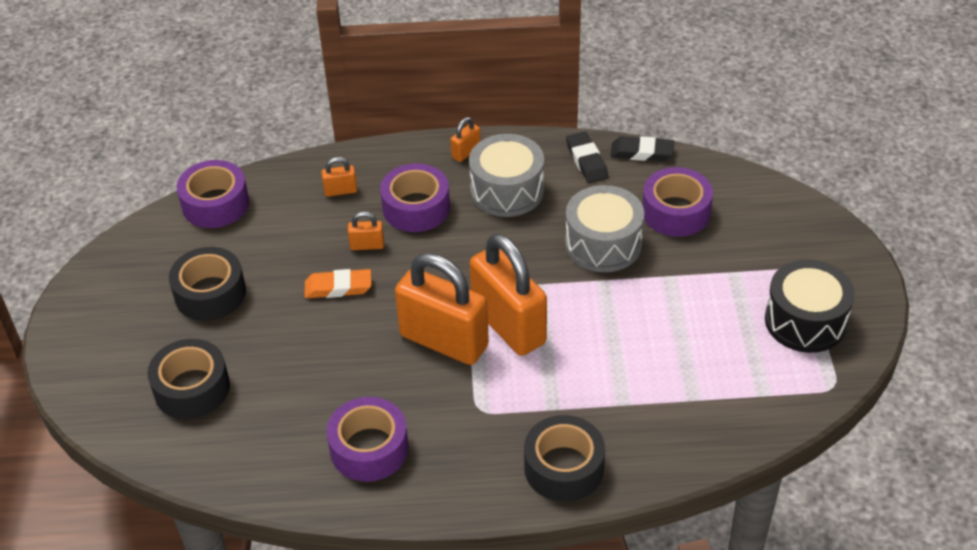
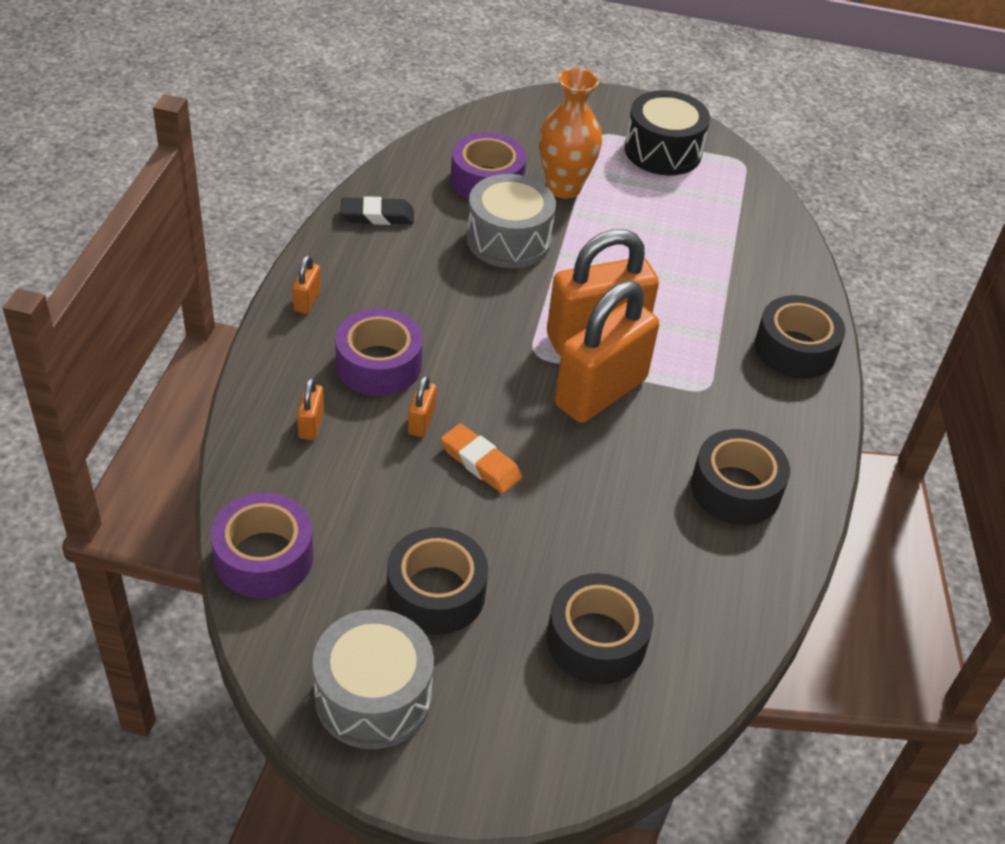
camera: 80 degrees left, 0 degrees up
orange eraser [304,269,371,298] -> orange eraser turned 60 degrees counterclockwise [441,423,522,494]
purple tape [326,397,409,482] -> black tape [691,429,790,525]
orange padlock [450,117,481,162] -> orange padlock turned 45 degrees clockwise [292,255,321,314]
grey drum [469,134,544,217] -> grey drum moved to [312,609,434,749]
black eraser [610,136,675,161] -> none
none -> orange vase [539,68,602,198]

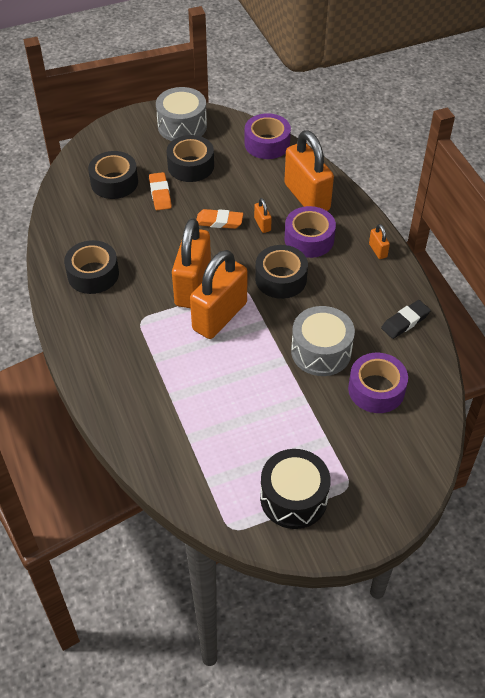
camera: 150 degrees right, 5 degrees up
orange padlock [297,378,324,440] -> orange padlock [284,130,334,211], size x2.43
orange vase [539,68,602,198] -> none
black tape [755,295,846,379] -> black tape moved to [255,245,308,299]
none -> orange eraser [149,172,172,210]

